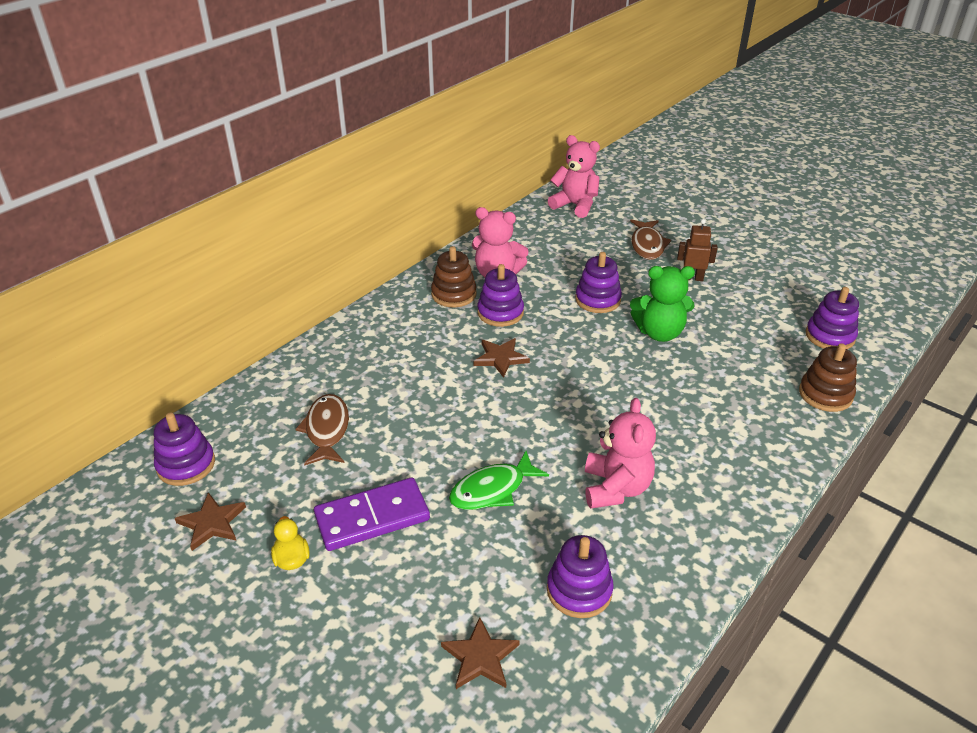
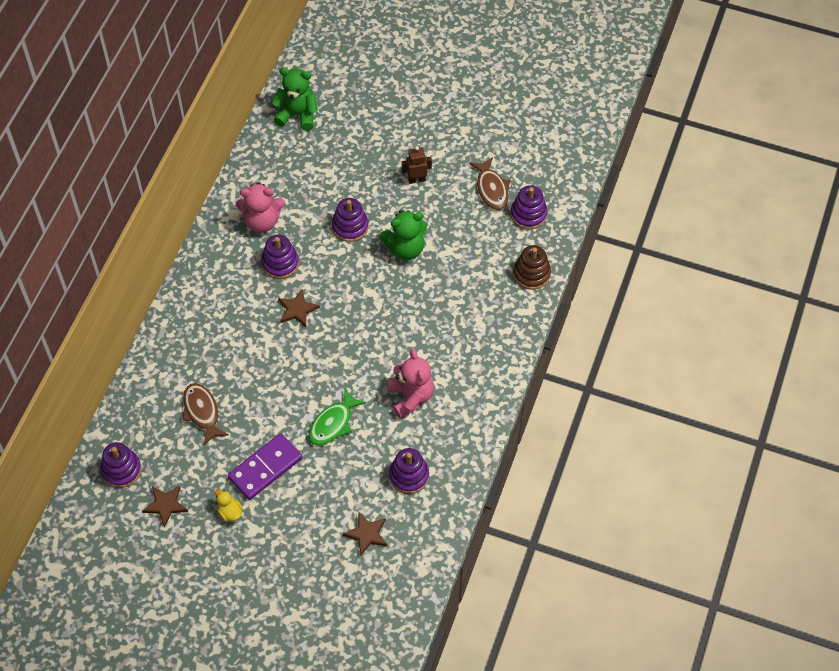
camera: 20 degrees left, 20 degrees up
brown stacking toy [431,246,477,307] -> none
pink teddy bear [548,135,600,218] -> green teddy bear [272,68,318,131]
brown fish [630,219,671,260] -> brown fish moved to [469,157,510,210]

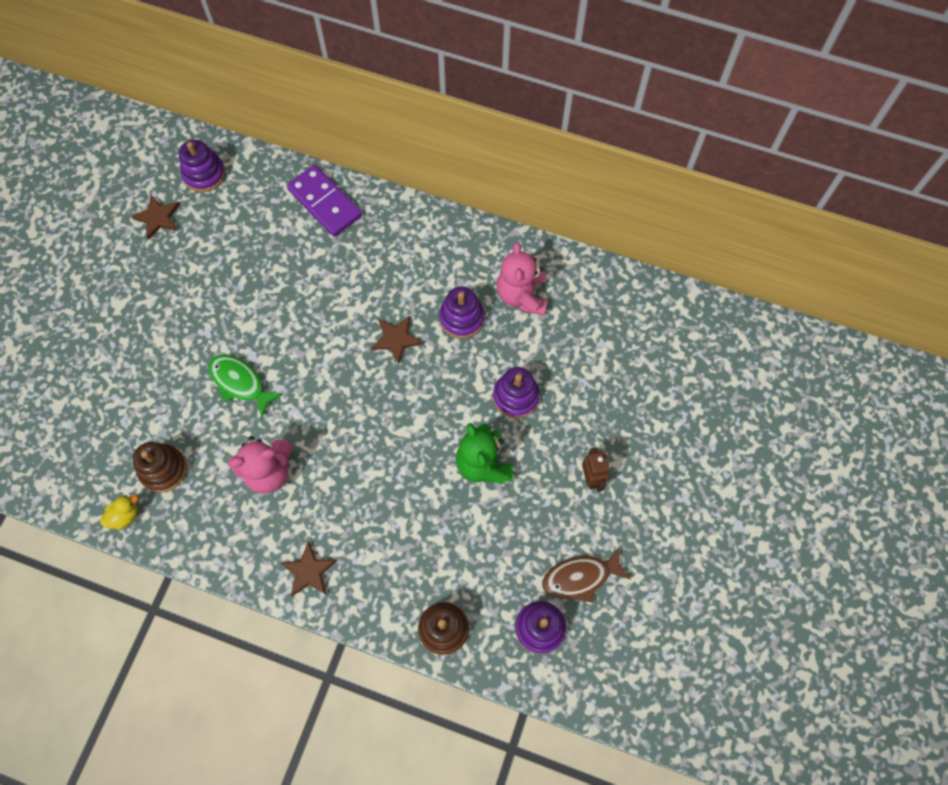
camera: 90 degrees right, 10 degrees up
brown fish [182,383,229,446] -> none
yellow duck [215,489,243,522] -> yellow duck moved to [100,495,138,530]
purple domino [228,433,302,500] -> purple domino moved to [287,165,362,237]
green teddy bear [272,68,318,131] -> none
brown star [343,512,387,556] -> brown star moved to [281,542,337,596]
purple stacking toy [389,448,429,494] -> brown stacking toy [133,442,187,492]

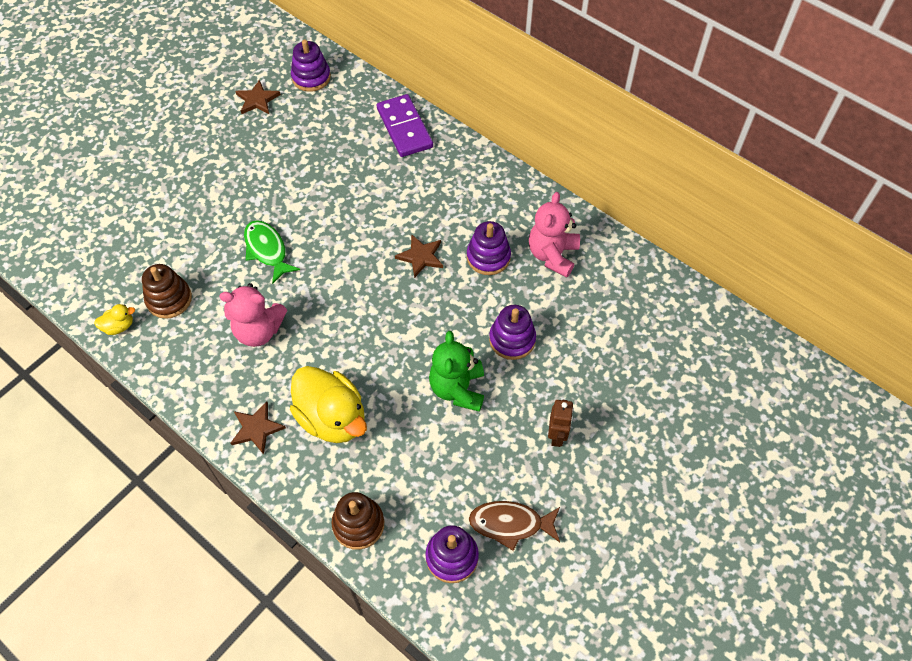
camera: 20 degrees right, 10 degrees down
none -> yellow duck [290,366,367,443]

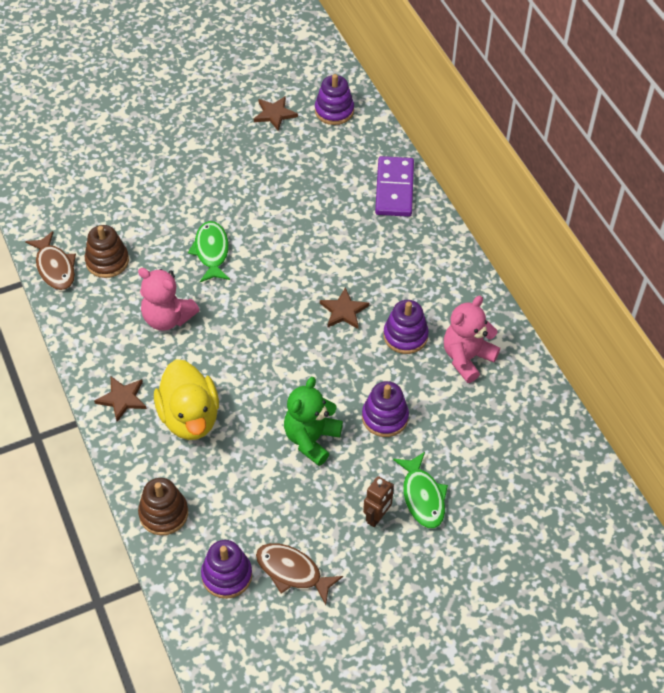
camera: 25 degrees right, 5 degrees down
yellow duck [94,304,135,335] -> brown fish [25,231,76,290]
none -> green fish [393,452,448,528]

